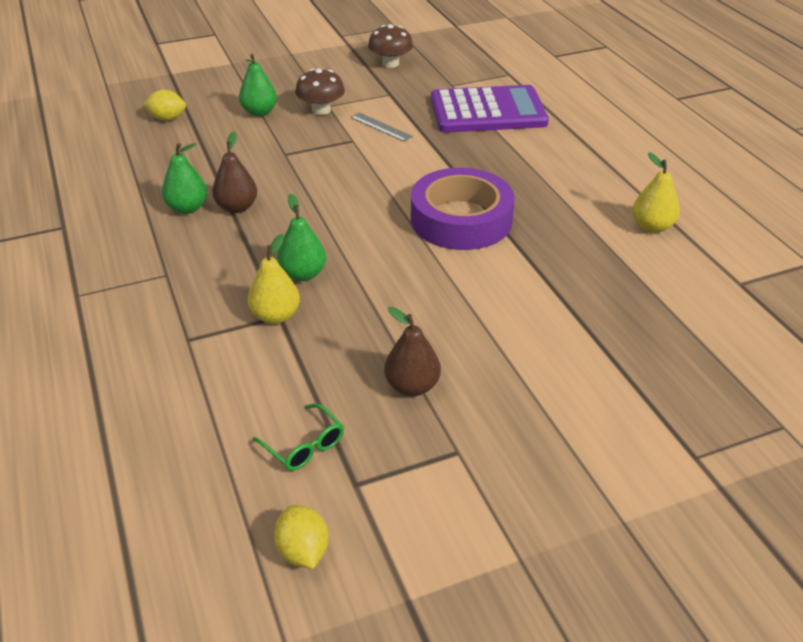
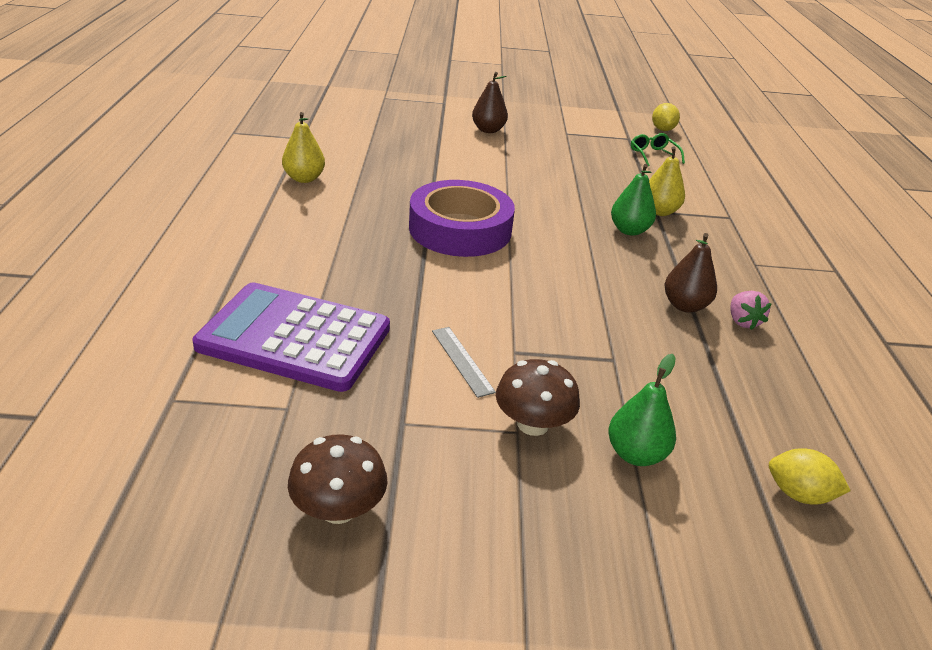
camera: 160 degrees left, 5 degrees down
green pear [162,143,207,214] -> pink strawberry [731,291,772,330]
brown pear [384,307,441,396] -> brown pear moved to [472,72,508,133]

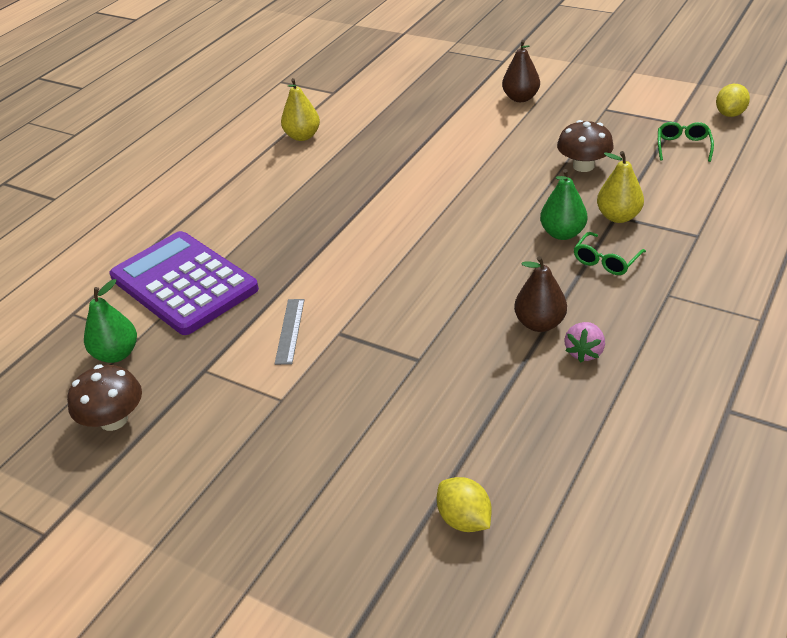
camera: 35 degrees right, 5 degrees up
purple tape [409,180,515,257] -> none
brown mushroom [496,359,580,436] -> brown mushroom moved to [557,120,614,172]
green pear [608,354,676,466] -> green pear moved to [84,279,137,363]
none -> green glasses [574,232,646,275]

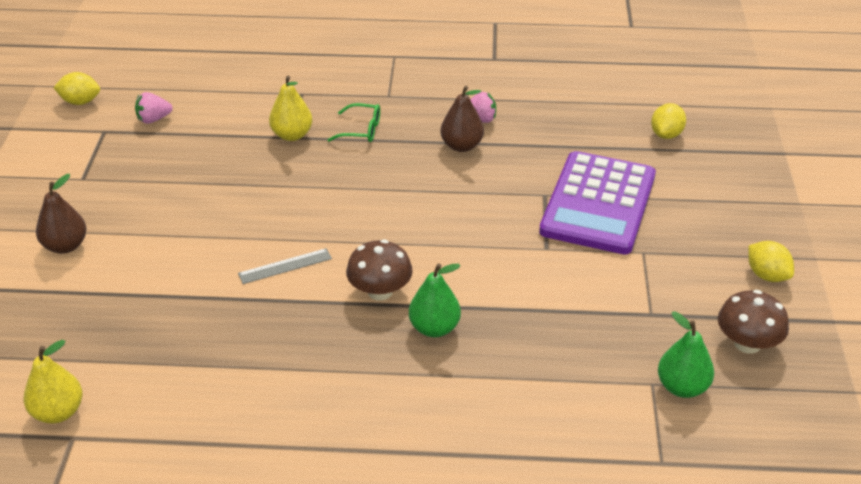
camera: 120 degrees left, 0 degrees up
purple calculator [109,231,259,335] -> purple calculator moved to [539,151,656,254]
grey ruler [275,299,305,365] -> grey ruler moved to [238,248,332,284]
yellow pear [281,78,320,141] -> yellow pear moved to [24,340,83,424]
green pear [540,169,587,240] -> green pear moved to [409,264,461,337]
brown mushroom [557,120,614,172] -> brown mushroom moved to [346,239,413,301]
green glasses [658,122,714,162] -> pink strawberry [135,92,173,124]
none -> yellow lemon [748,241,794,282]

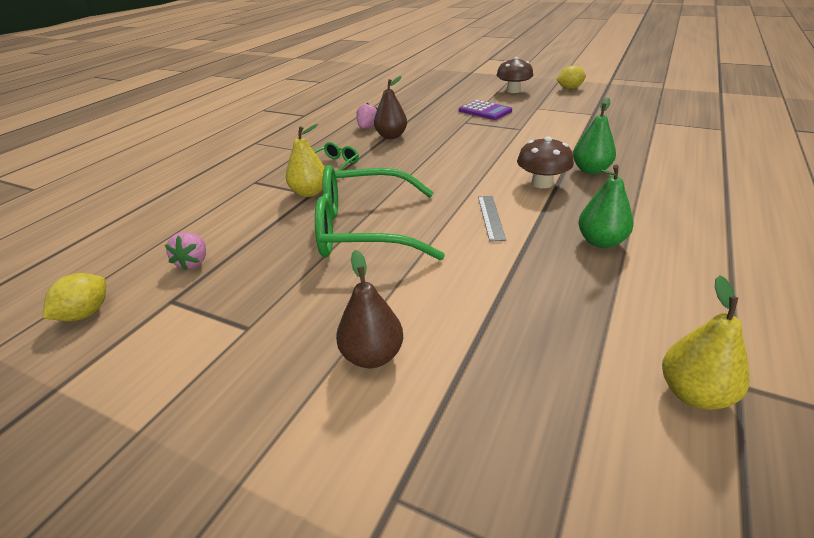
camera: 65 degrees left, 5 degrees down
purple calculator [539,151,656,254] -> purple calculator [459,100,512,120], size x0.52
yellow lemon [651,103,686,139] -> none
green pear [658,311,714,398] -> green pear moved to [578,165,633,248]
brown mushroom [718,290,789,354] -> brown mushroom moved to [497,57,533,93]
none -> green glasses [315,165,445,260]

